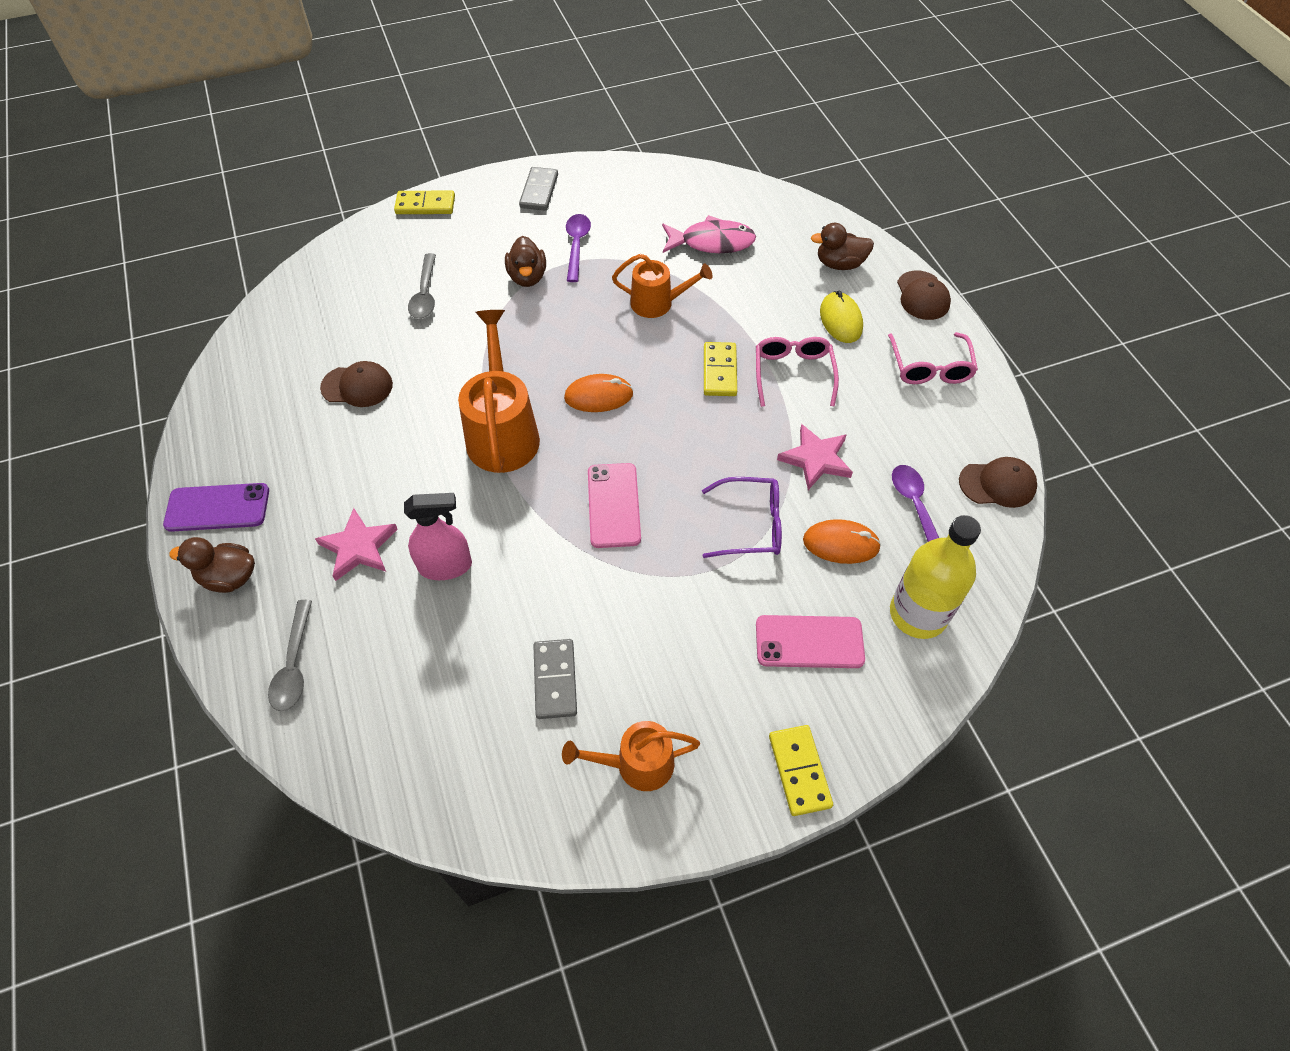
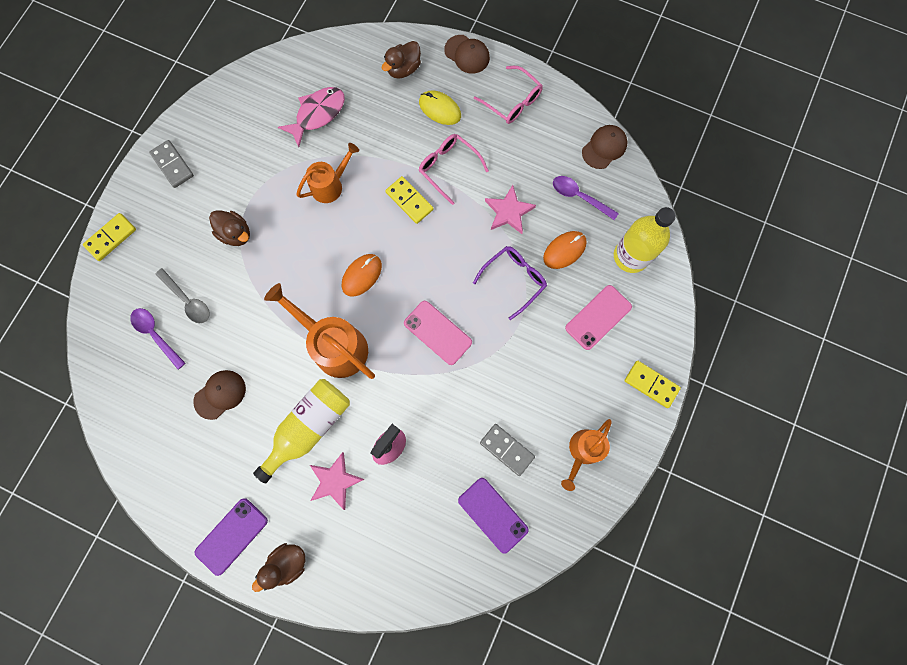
camera: 45 degrees left, 20 degrees up
grey spoon [268,600,312,711] -> none
purple spoon [566,214,591,282] -> purple spoon moved to [130,308,186,369]
none -> yellow bottle [253,379,350,483]
none -> purple phone [458,478,529,554]

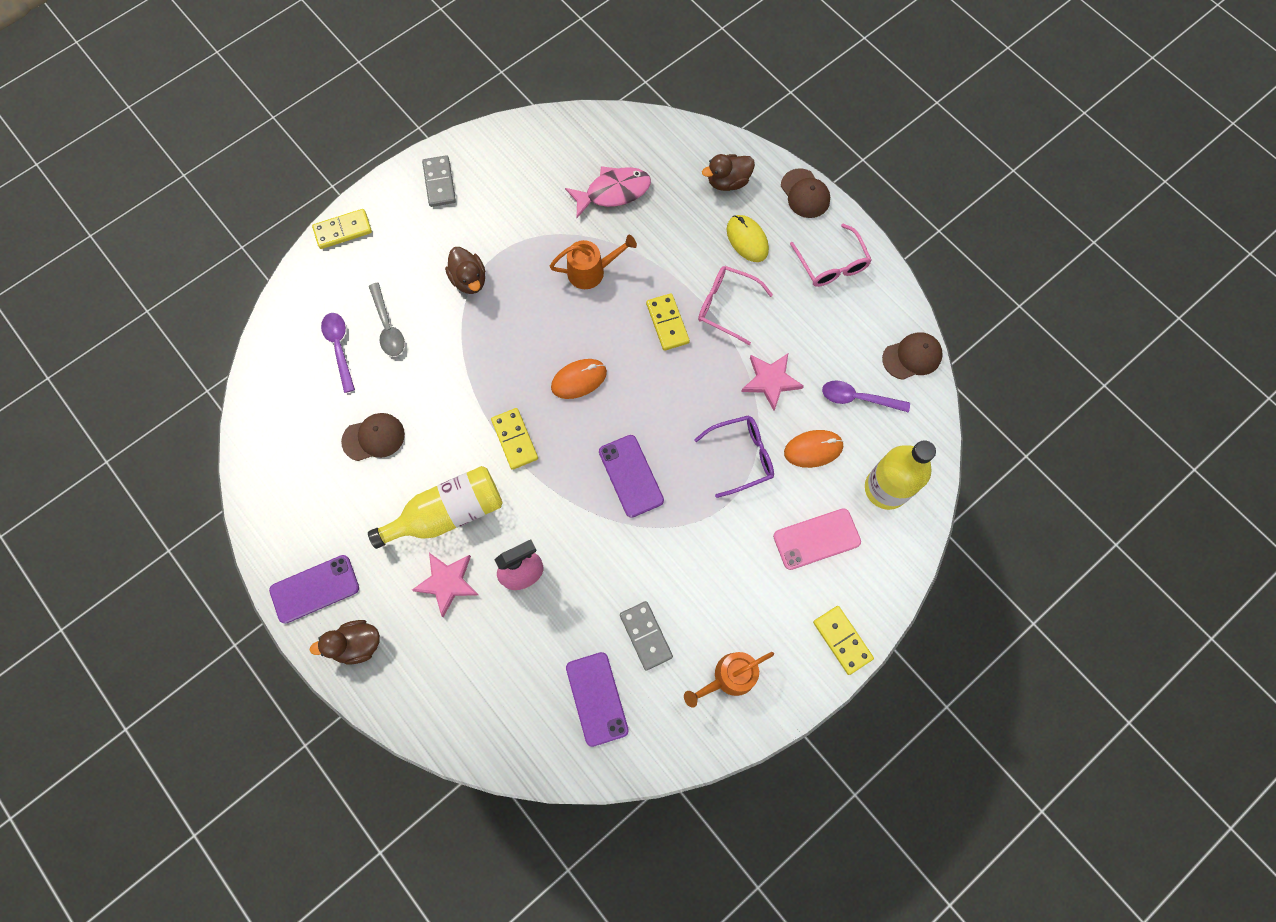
camera: 25 degrees right, 5 degrees down
orange watering can [264,283,375,379] -> yellow domino [491,408,538,470]
pink phone [404,301,472,365] -> purple phone [599,435,664,518]
pink glasses [419,134,489,205] -> pink glasses turned 45 degrees counterclockwise [698,266,773,345]
purple spoon [553,176,619,220] -> purple spoon turned 45 degrees counterclockwise [822,380,910,413]

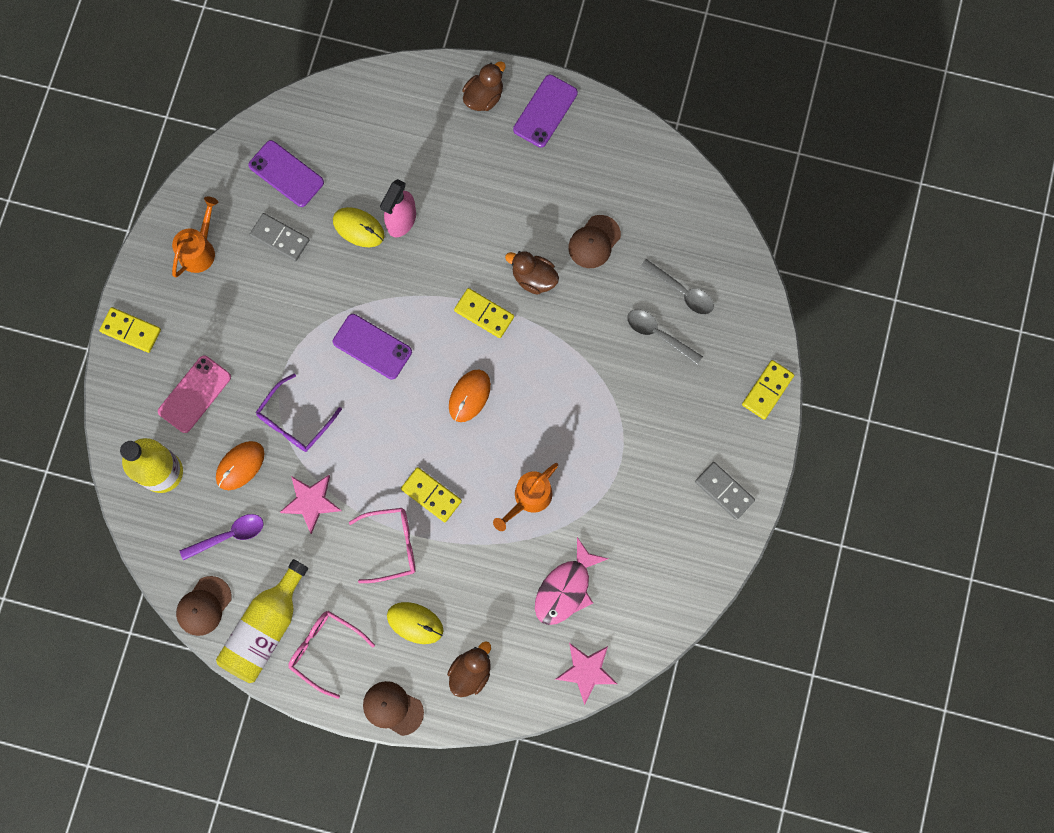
camera: 145 degrees right, 5 degrees up
purple spoon [321,313,355,393] -> grey spoon [640,259,714,315]
yellow bottle [368,466,503,549] -> yellow bottle moved to [216,559,308,683]
pink star [412,553,478,617] -> pink star moved to [555,643,617,705]
brown duck [445,247,485,294] -> brown duck moved to [505,251,559,295]
none -> yellow mouse [333,207,385,247]

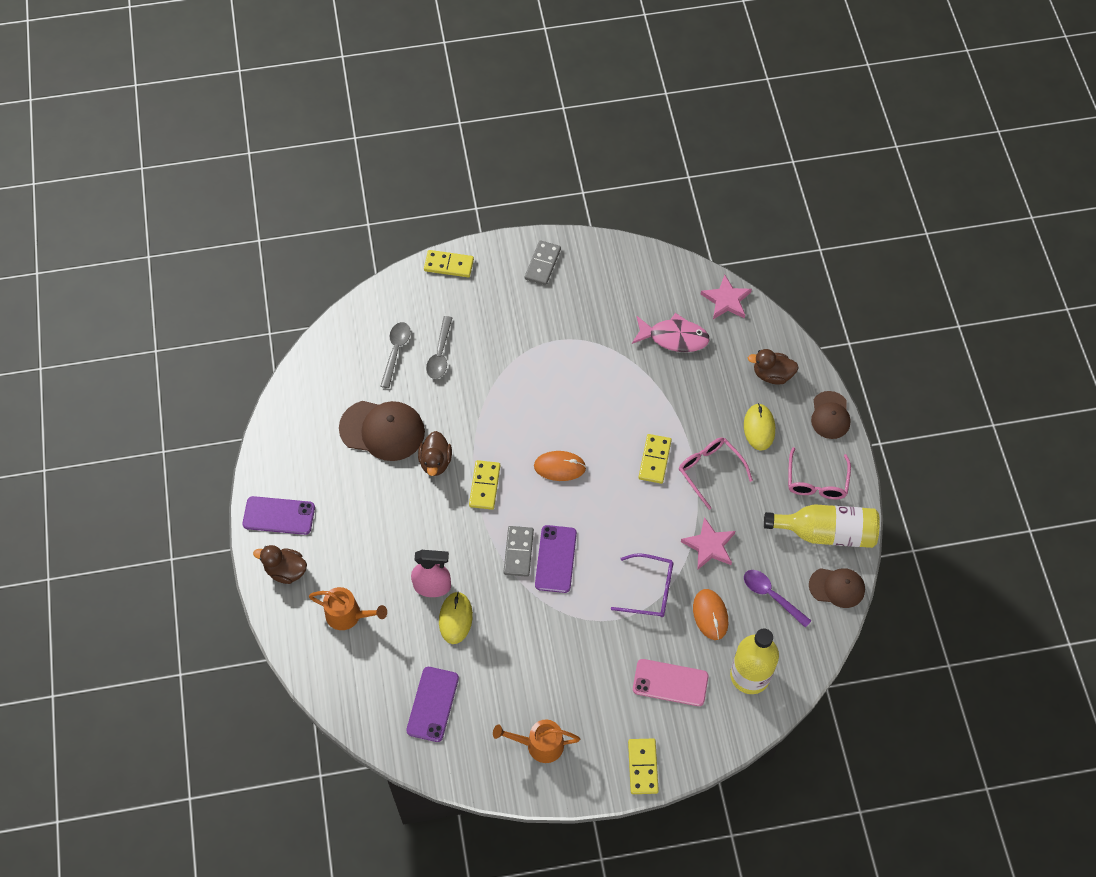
camera: 115 degrees left, 15 degrees down
orange mouse [216,441,265,490] -> orange mouse turned 60 degrees clockwise [693,589,728,640]
grey domino [250,213,309,261] -> grey domino moved to [504,526,534,577]
orange watering can [493,463,558,531] -> orange watering can moved to [309,587,387,630]
brown cap [569,215,621,268] -> brown cap [339,401,425,461], size x1.62

